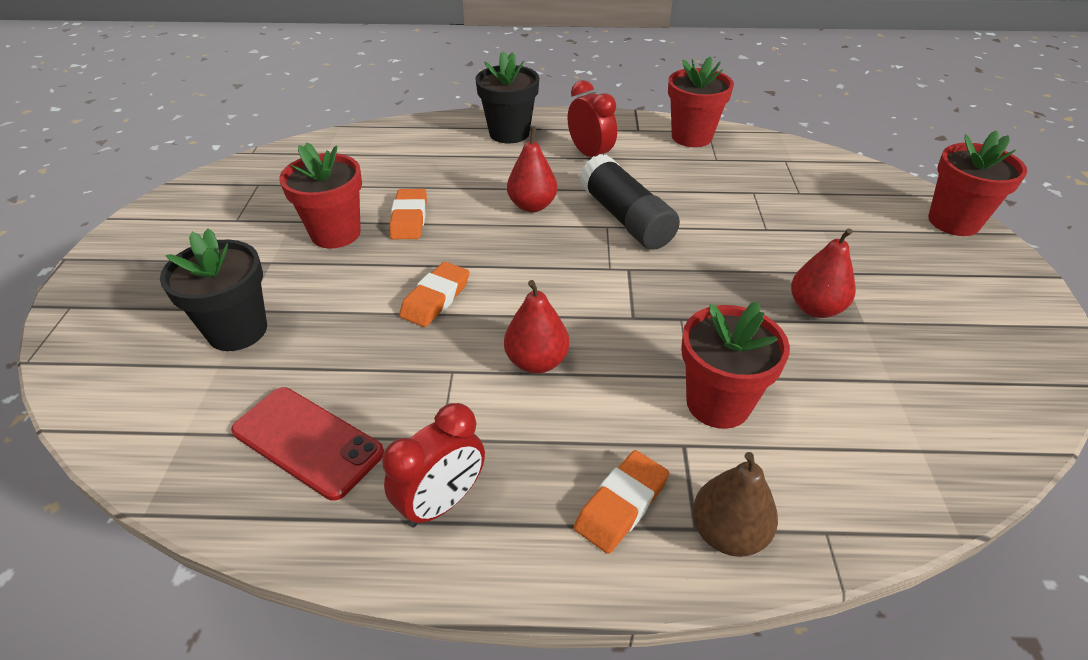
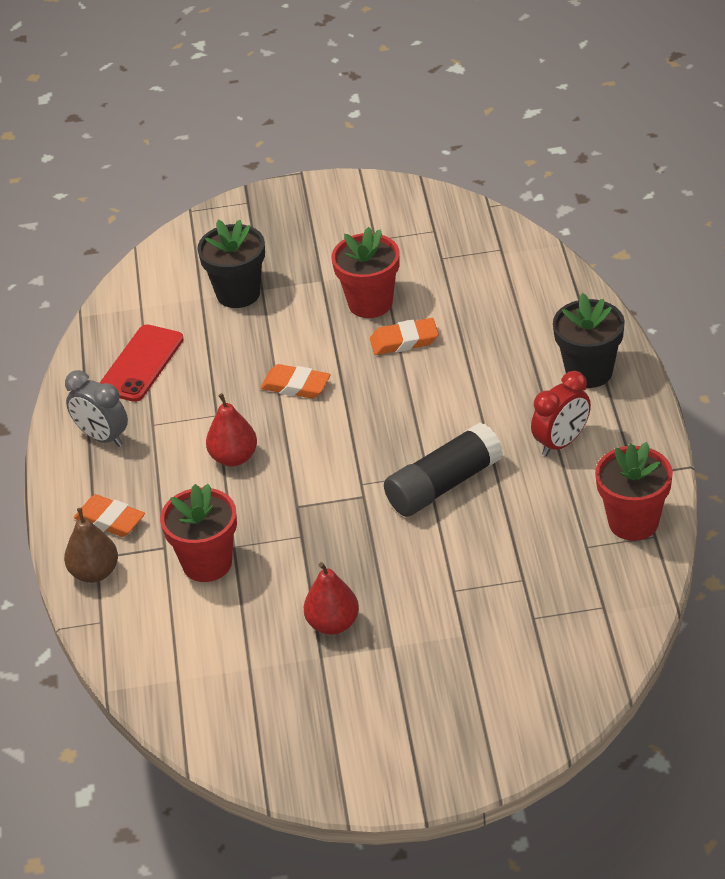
camera: 85 degrees right, 0 degrees up
red clock [382,403,485,528] -> grey clock [65,370,128,447]
red pear [507,128,557,212] -> none
red flower pot [928,130,1027,236] -> none

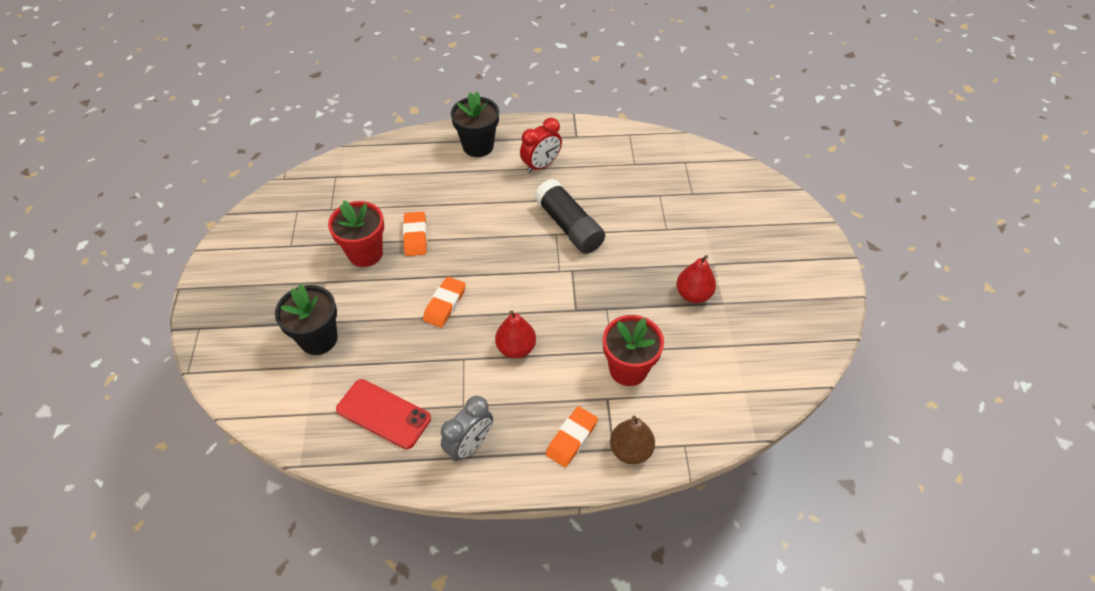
camera: 90 degrees left, 10 degrees up
red clock [531,371,591,456] -> red clock turned 90 degrees clockwise [520,118,562,173]
red flower pot [595,442,673,541] -> none

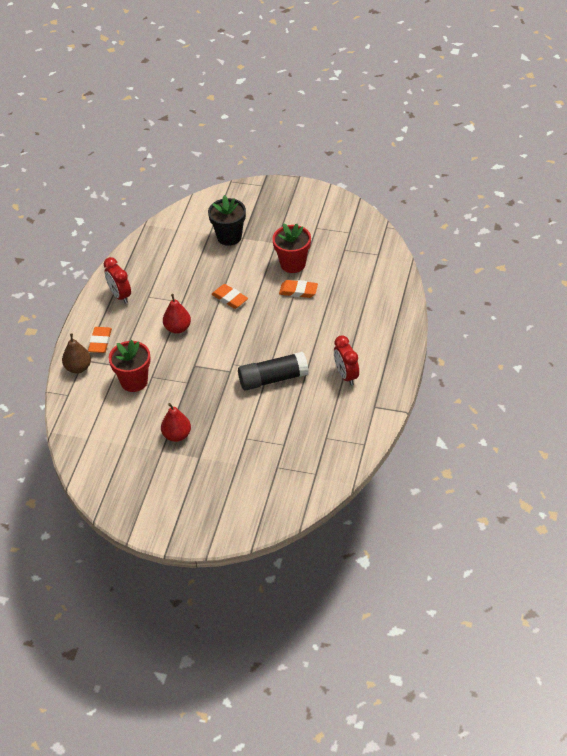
camera: 110 degrees right, 5 degrees down
red phone [336,379,431,449] -> none
grey clock [441,396,493,462] -> red clock [104,257,131,304]
black flower pot [451,92,499,157] -> none
orange eraser [546,406,598,467] -> orange eraser turned 45 degrees clockwise [88,327,112,353]

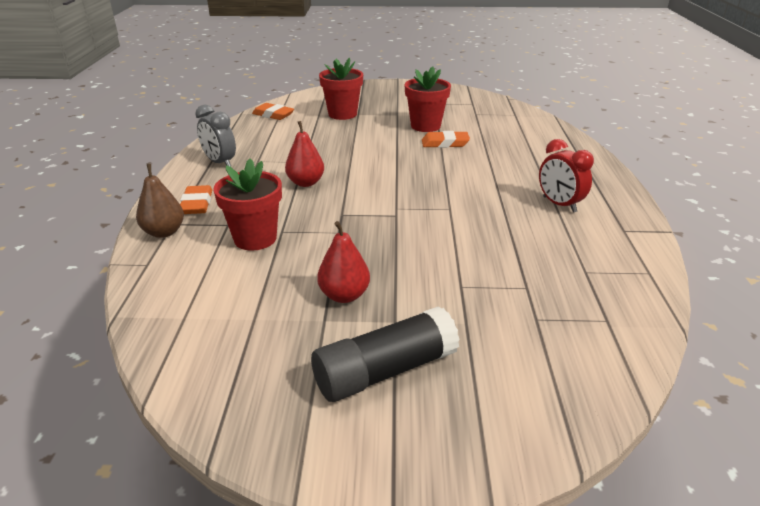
camera: 15 degrees left, 15 degrees down
red clock [104,257,131,304] -> grey clock [195,104,236,167]
black flower pot [208,195,246,246] -> red flower pot [319,58,363,120]
orange eraser [211,284,248,309] -> orange eraser moved to [252,103,294,120]
black glue stick [238,352,309,390] -> black glue stick moved to [311,306,460,402]

